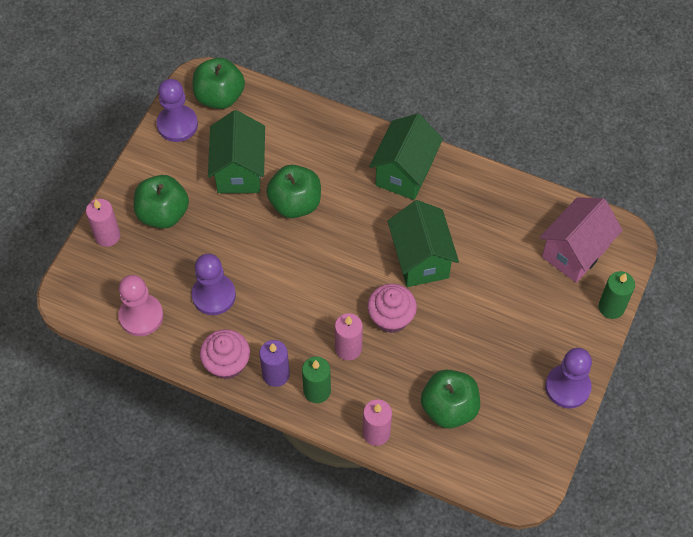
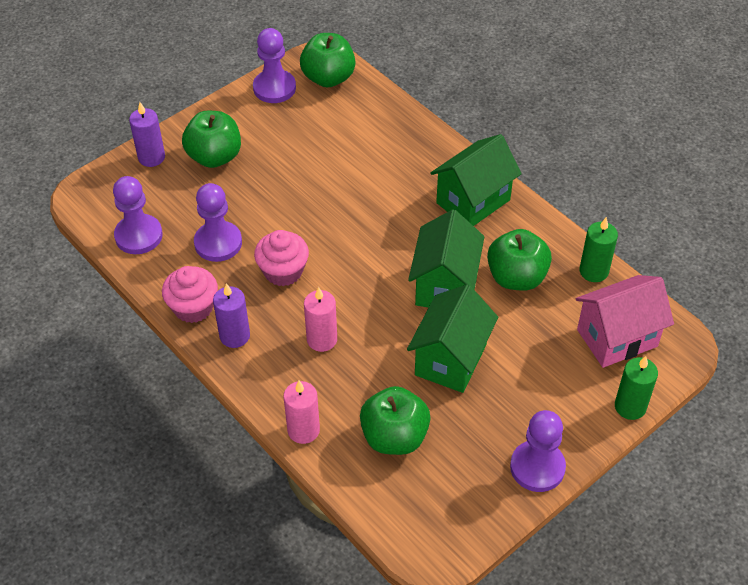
camera: 25 degrees right, 10 degrees down
pink candle [86,199,120,247] -> purple candle [129,102,165,167]
pink pawn [118,275,163,336] -> purple pawn [113,176,163,254]
green house [208,110,265,193] -> green house moved to [407,284,498,393]
green apple [266,165,321,218] -> green apple moved to [487,229,552,291]
green candle [302,357,331,403] -> green candle moved to [580,217,618,282]
pink cupcake [367,284,417,333] -> pink cupcake moved to [254,230,309,286]

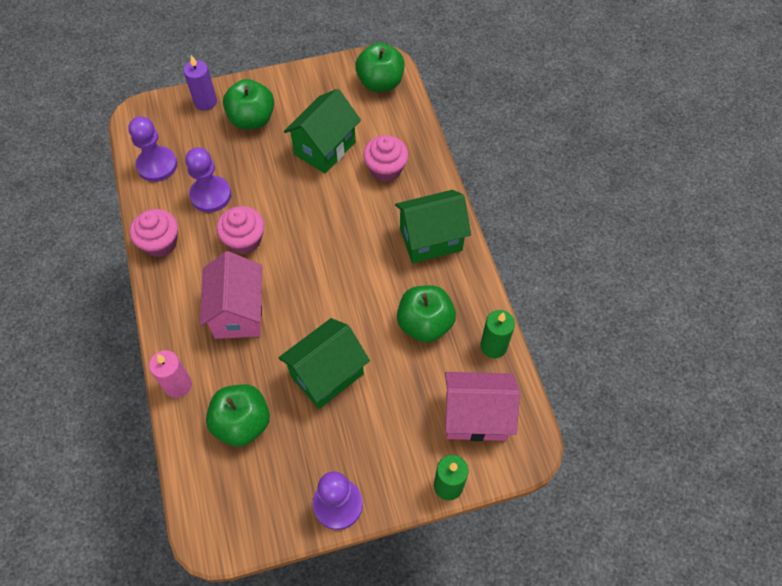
camera: 25 degrees right, 10 degrees up
purple candle [213,283,250,348] -> none
purple pawn [253,28,296,103] -> none
pink candle [304,287,337,352] -> pink house [199,251,262,339]
green house [408,209,484,307] -> green house moved to [284,89,361,174]
none -> pink cupcake [363,135,408,182]

